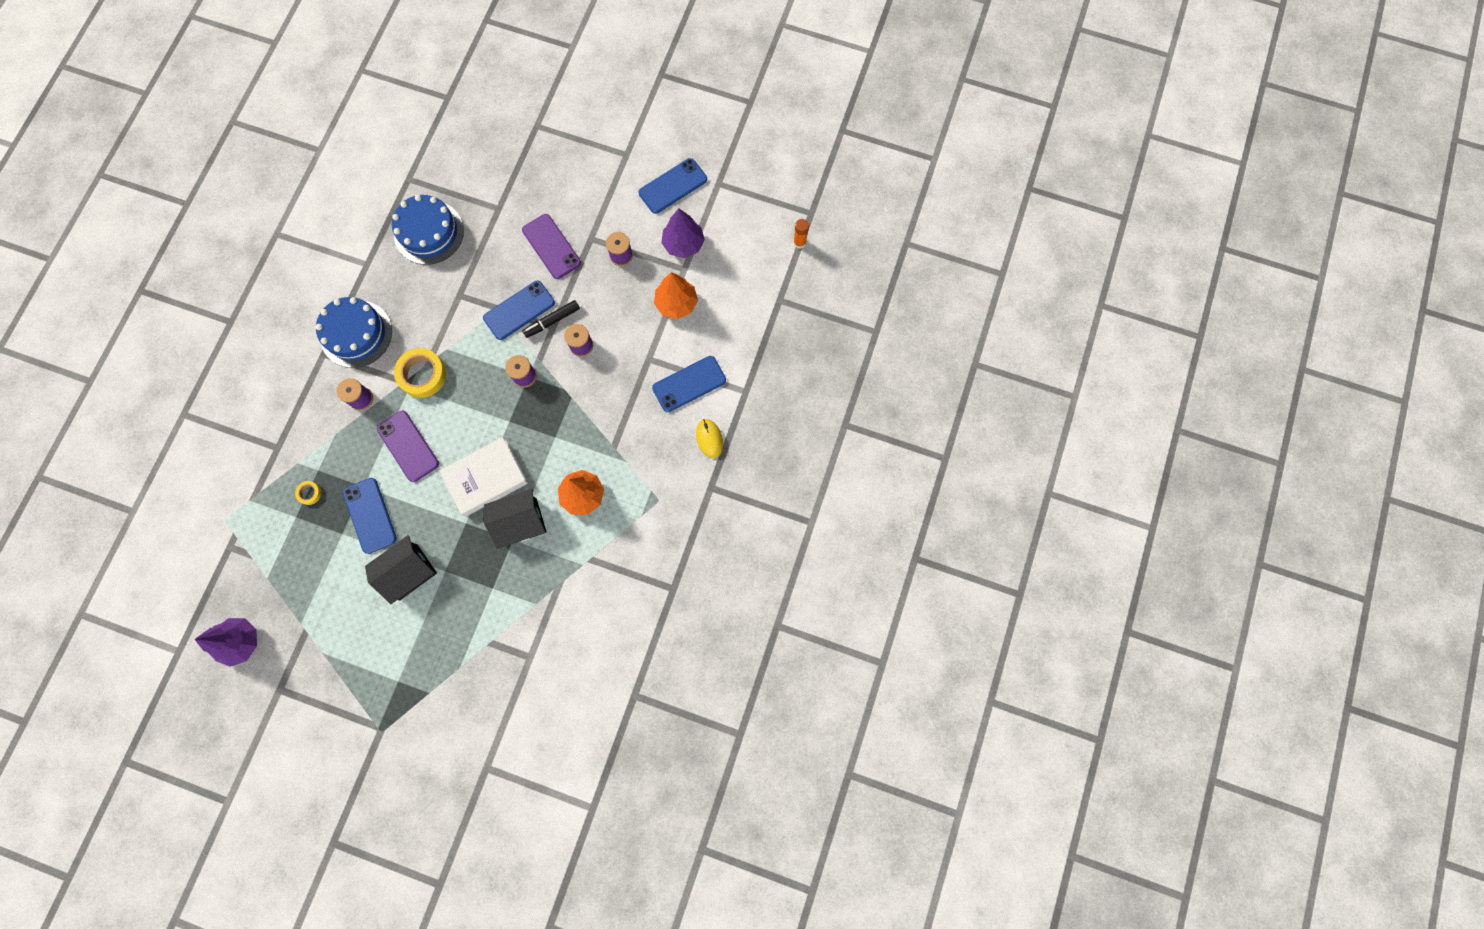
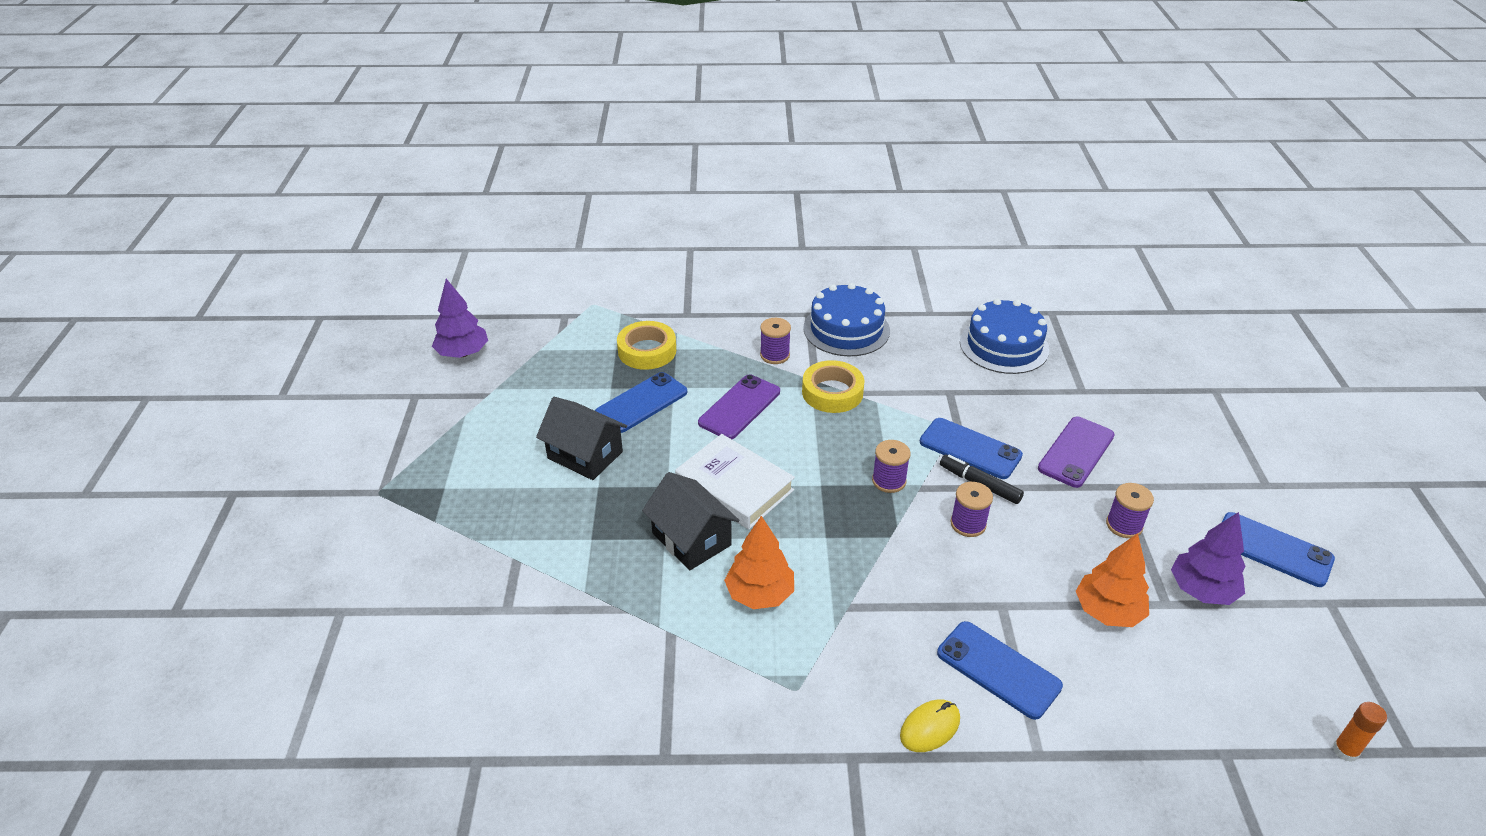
camera: 70 degrees right, 35 degrees down
yellow tape [295,481,322,505] -> yellow tape [617,321,676,370], size x2.11

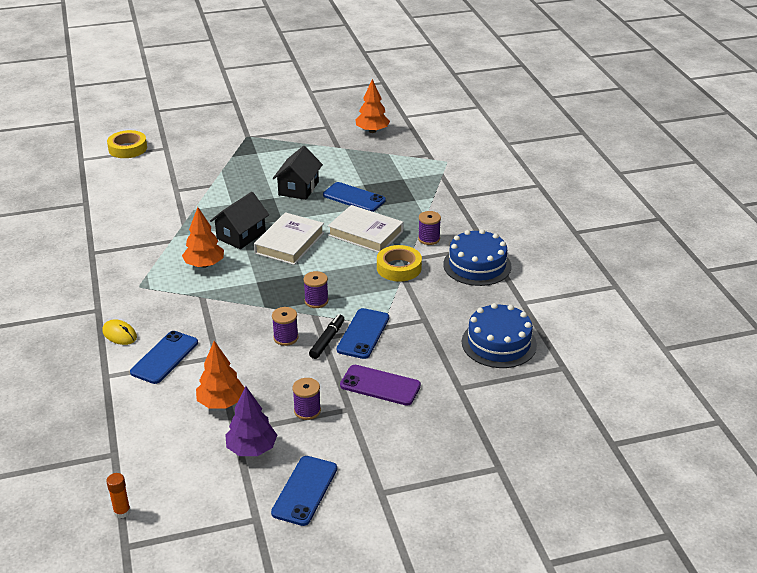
camera: 75 degrees right, 5 degrees down
purple tree [432,279,488,358] -> orange tree [356,79,390,133]
yellow tape [617,321,676,370] -> yellow tape moved to [107,130,147,158]
purple phone [698,374,780,439] -> white book [328,205,403,253]

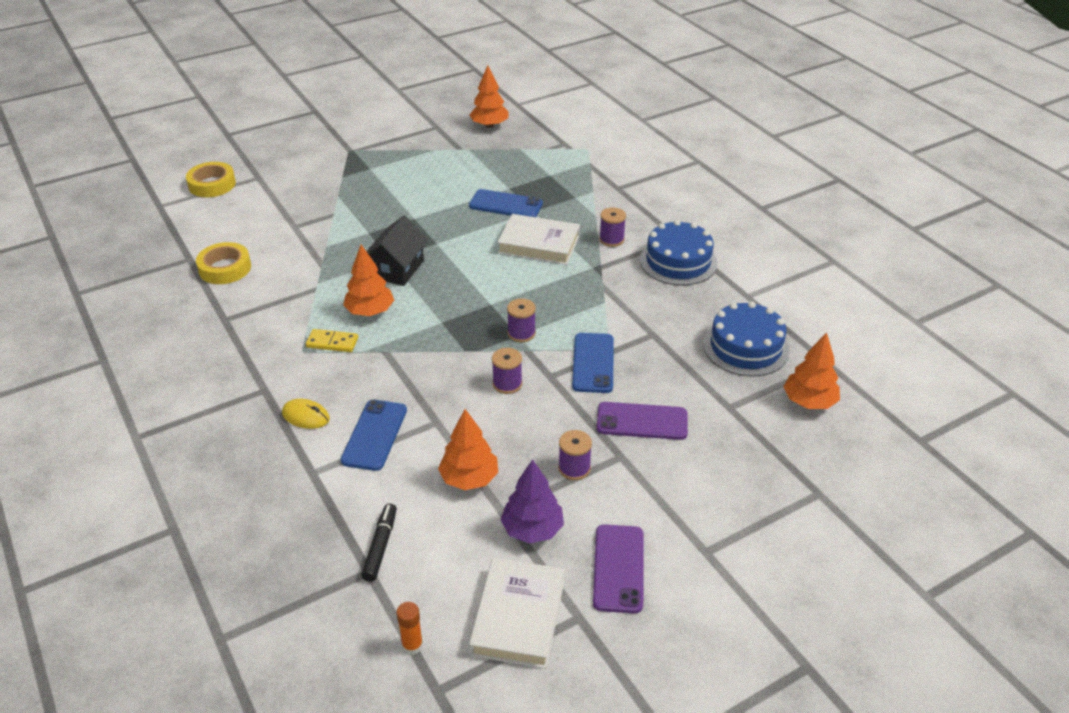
camera: 15 degrees left, 5 degrees up
white book [254,212,324,265] -> white book moved to [469,558,565,669]
blue phone [271,456,337,526] -> purple phone [593,524,643,614]
black house [273,146,323,200] -> none
black marker [309,314,344,359] -> black marker moved to [361,503,397,582]
yellow tape [377,245,422,281] -> yellow tape moved to [196,242,251,284]
none -> yellow domino [306,329,358,352]
none -> orange tree [783,332,840,409]

